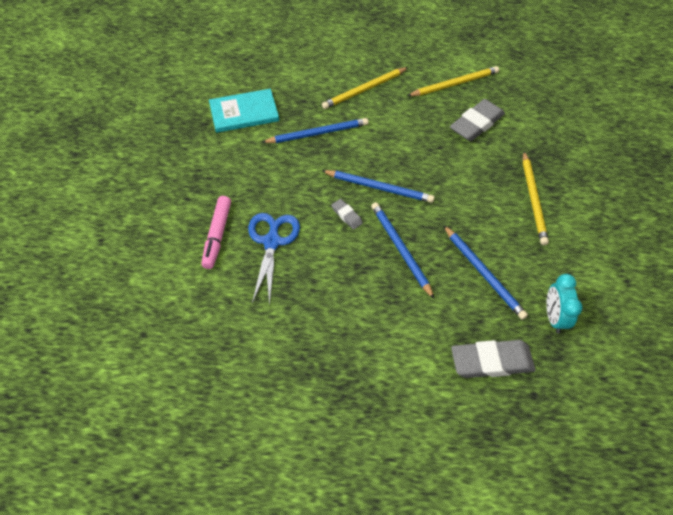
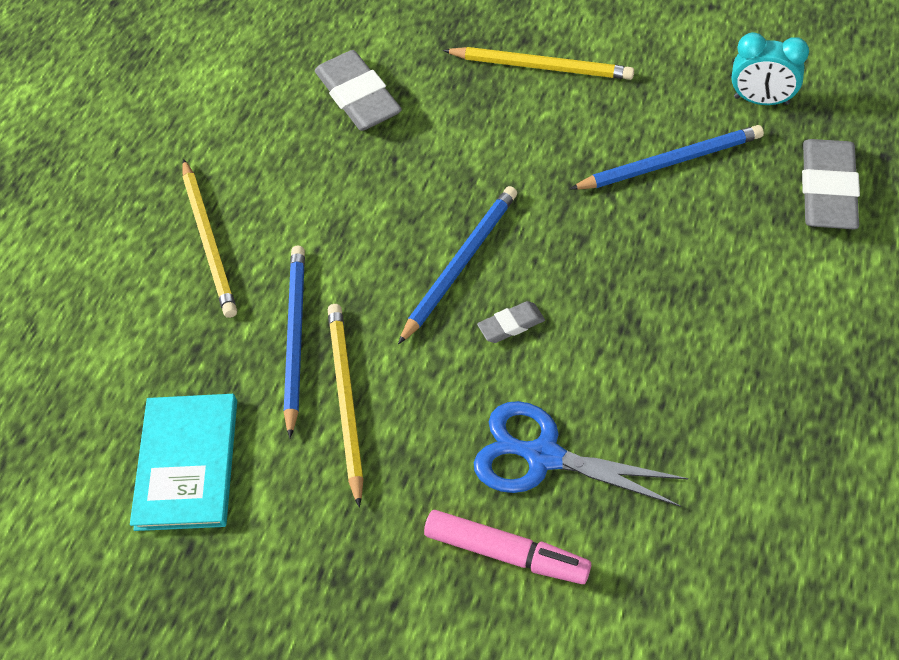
camera: 70 degrees left, 0 degrees up
blue pencil [371,202,434,299] -> none
yellow pencil [407,66,499,96] -> yellow pencil moved to [328,304,364,508]

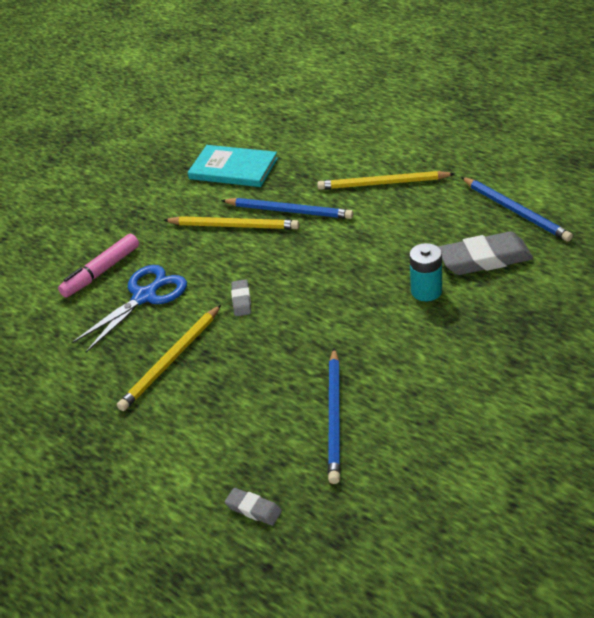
camera: 110 degrees right, 15 degrees down
blue pencil [398,186,517,345] -> blue pencil moved to [461,177,573,242]
yellow pencil [443,47,634,80] -> yellow pencil moved to [117,305,221,411]
turquoise clock [731,32,809,105] -> none
grey eraser [802,139,860,229] -> grey eraser [225,488,282,526], size x0.49
none -> turquoise battery [409,243,442,301]

